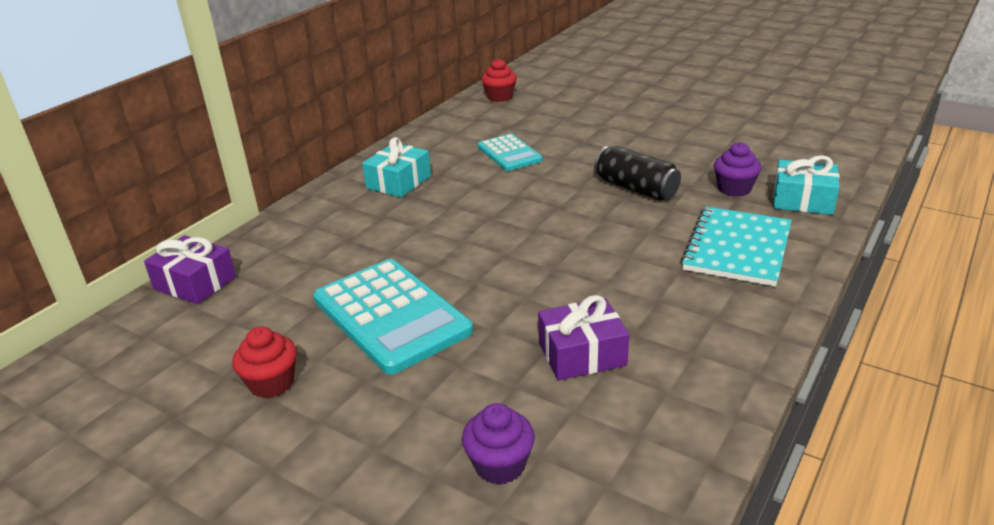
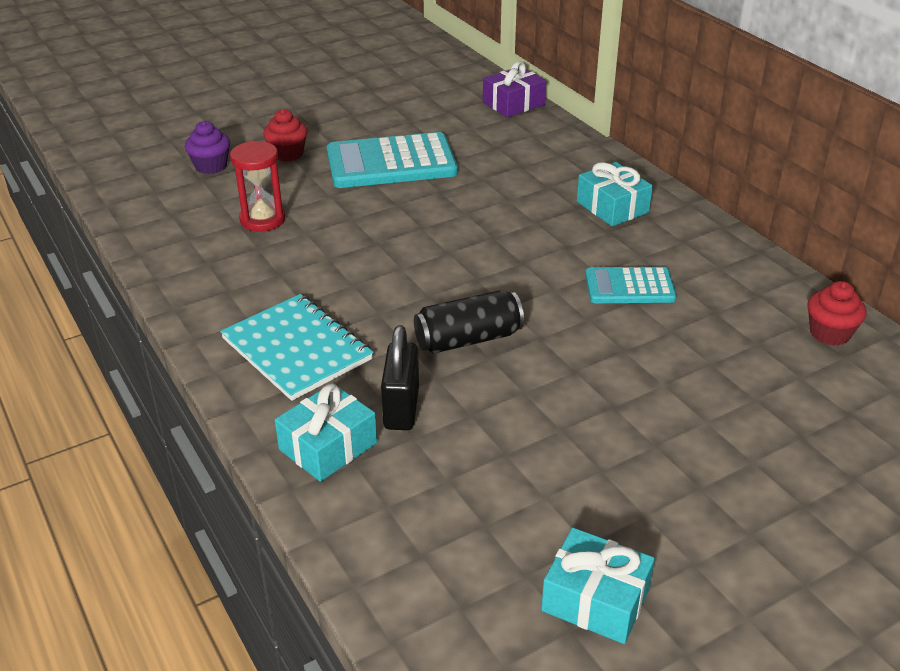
camera: 115 degrees right, 5 degrees up
red cupcake [232,327,297,398] -> red cupcake moved to [263,109,308,162]
purple gift [538,295,629,380] -> red hourglass [230,141,285,232]
purple cupcake [714,142,762,197] -> black padlock [381,325,419,430]
none -> turquoise gift [541,528,655,644]

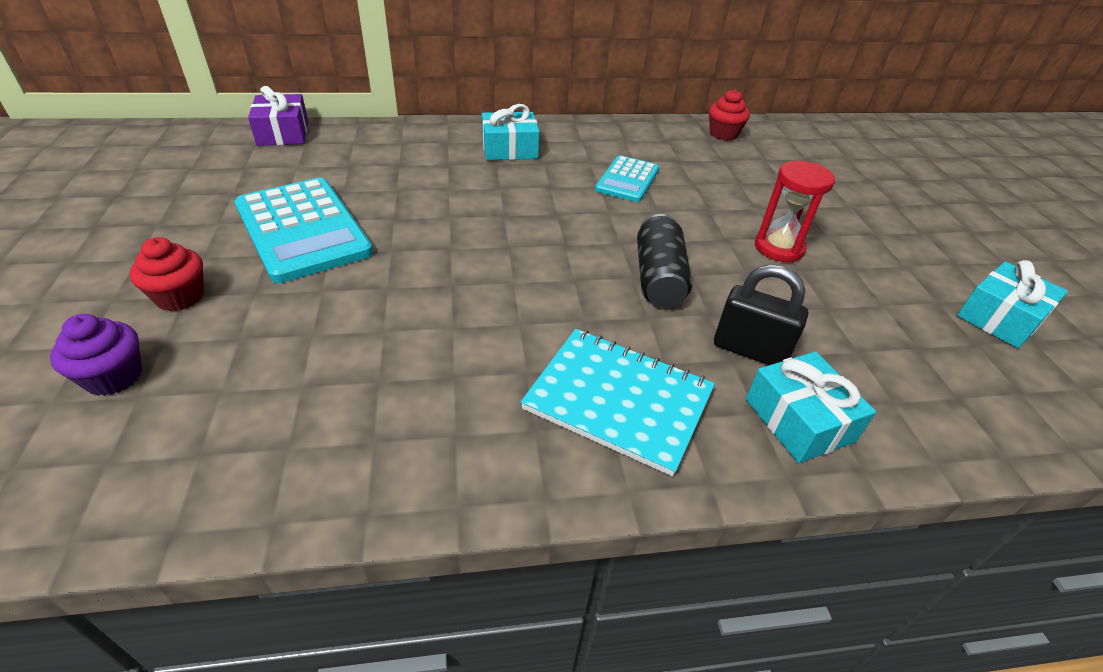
camera: 70 degrees left, 5 degrees up
turquoise notebook [220,294,373,401] -> turquoise notebook turned 45 degrees clockwise [521,329,715,476]
red hourglass [230,141,285,232] -> red hourglass moved to [755,161,835,262]
turquoise calculator [327,132,458,188] -> turquoise calculator turned 45 degrees counterclockwise [235,178,373,283]

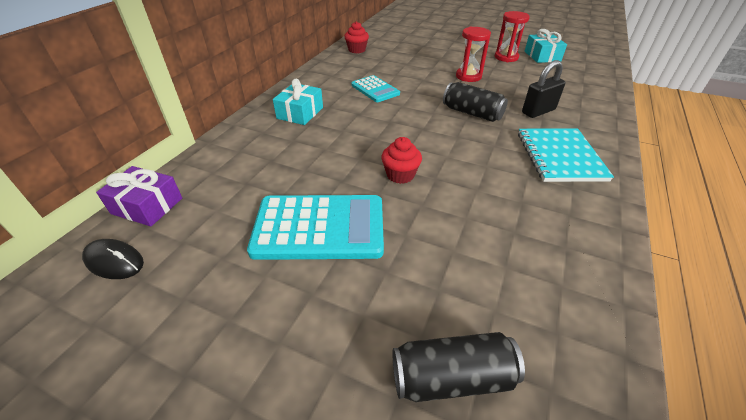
camera: 55 degrees left, 0 degrees up
purple cupcake [50,314,142,396] -> black can [392,332,525,402]
red cupcake [130,237,204,311] -> red cupcake moved to [382,137,422,184]
turquoise notebook [521,329,715,476] -> turquoise notebook turned 60 degrees counterclockwise [518,129,614,182]
turquoise gift [746,352,876,463] -> none
none -> black mouse [82,239,144,279]
none -> red hourglass [495,11,530,62]

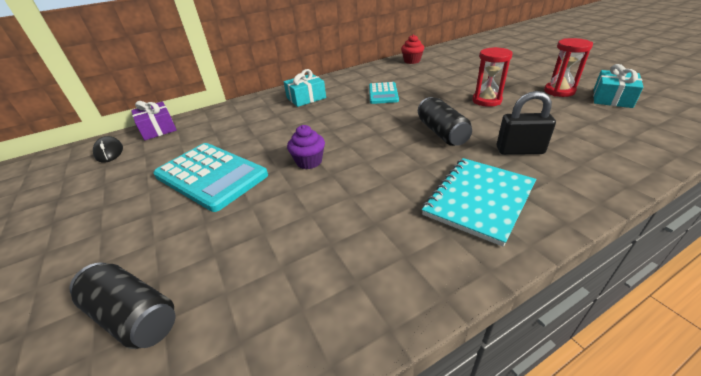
camera: 40 degrees right, 5 degrees down
red cupcake [382,137,422,184] -> purple cupcake [287,125,325,169]

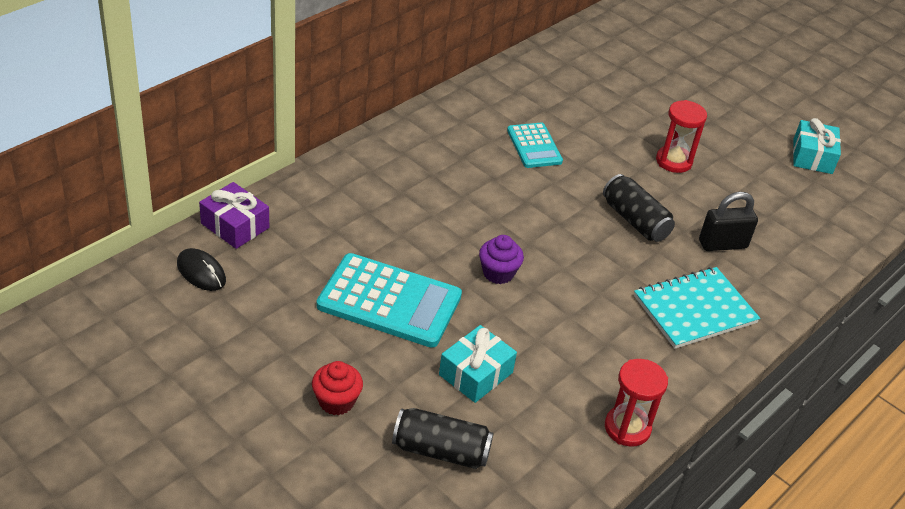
camera: 25 degrees left, 5 degrees up
turquoise gift [284,69,326,107] -> turquoise gift moved to [439,325,517,403]
red cupcake [401,34,424,64] -> red cupcake moved to [312,361,363,415]
turquoise notebook [422,158,536,247] -> turquoise notebook turned 45 degrees clockwise [634,267,760,349]
red hourglass [544,38,593,97] -> red hourglass moved to [605,359,668,447]

